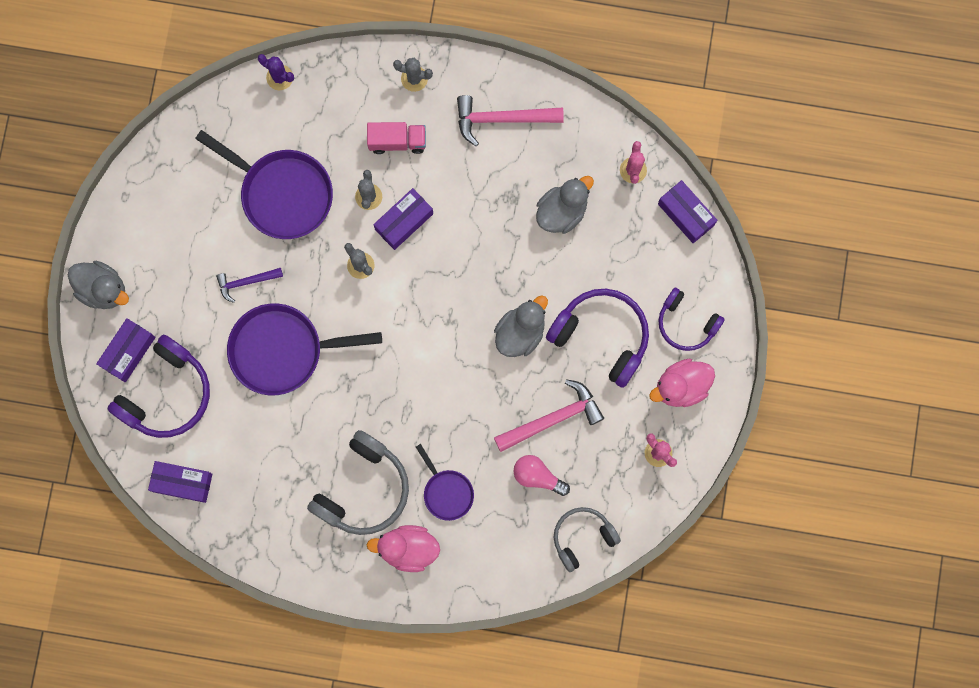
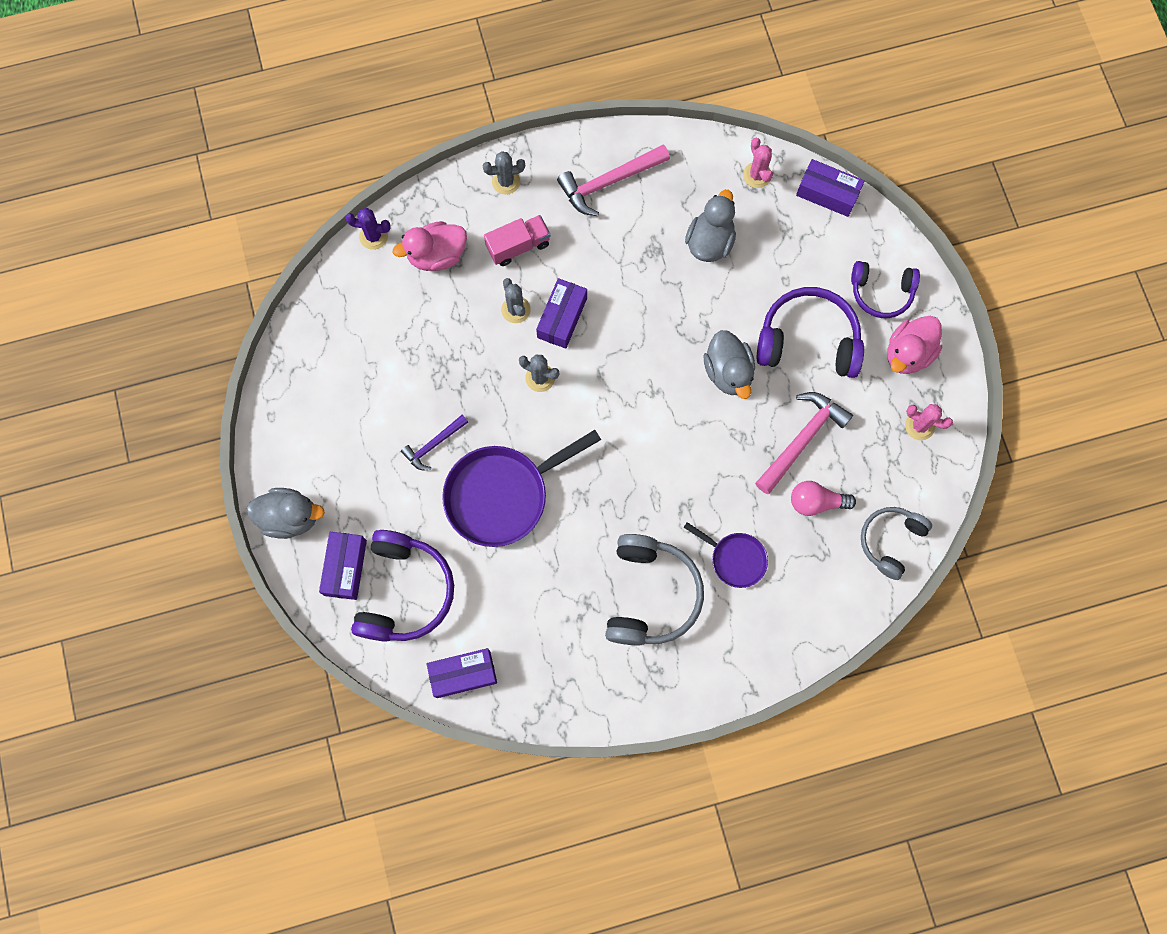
camera: 25 degrees left, 5 degrees down
purple pan [195,130,333,239] -> none
pink duck [367,525,440,572] -> pink duck moved to [393,221,467,271]
grey duck [494,295,548,357] -> grey duck turned 150 degrees clockwise [703,330,755,399]

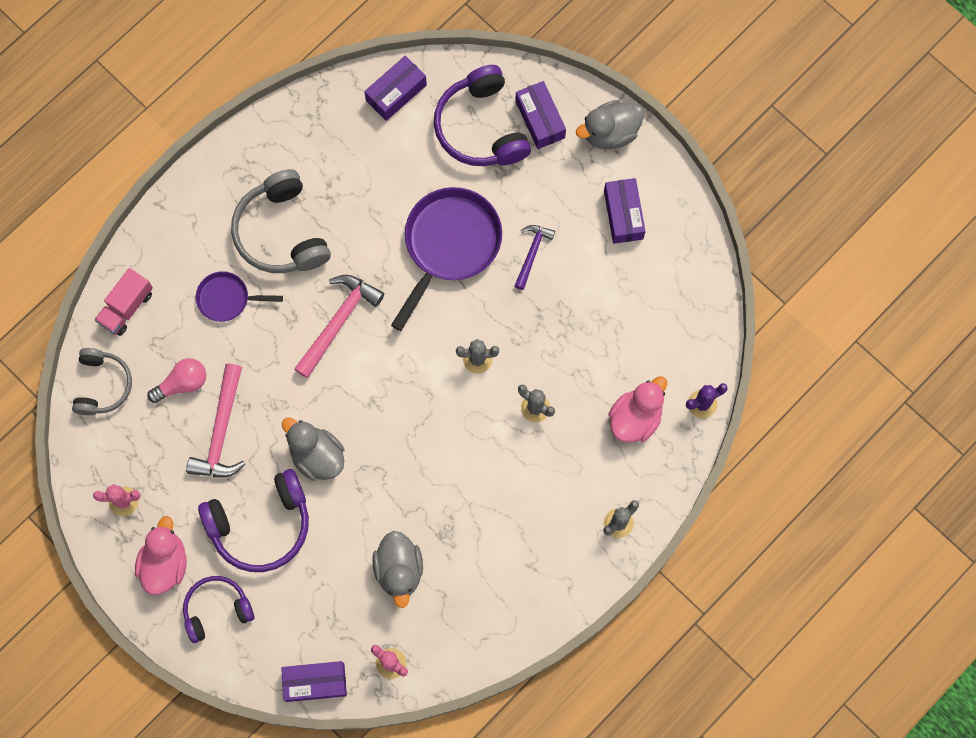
camera: 150 degrees right, 0 degrees up
pink truck [484,215,550,266] -> pink truck moved to [94,268,153,336]
purple box [536,278,587,349] -> purple box moved to [604,178,646,244]
pink hammer [557,144,670,216] -> pink hammer moved to [294,275,384,378]

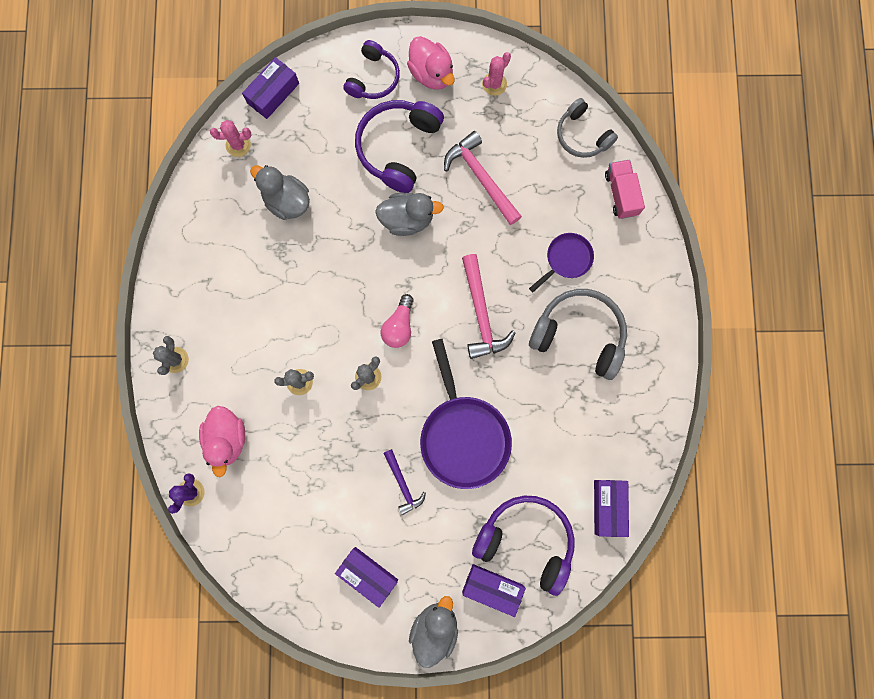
camera: 135 degrees right, 5 degrees up
pink light bulb [147,358,206,403] -> pink light bulb moved to [381,294,414,348]

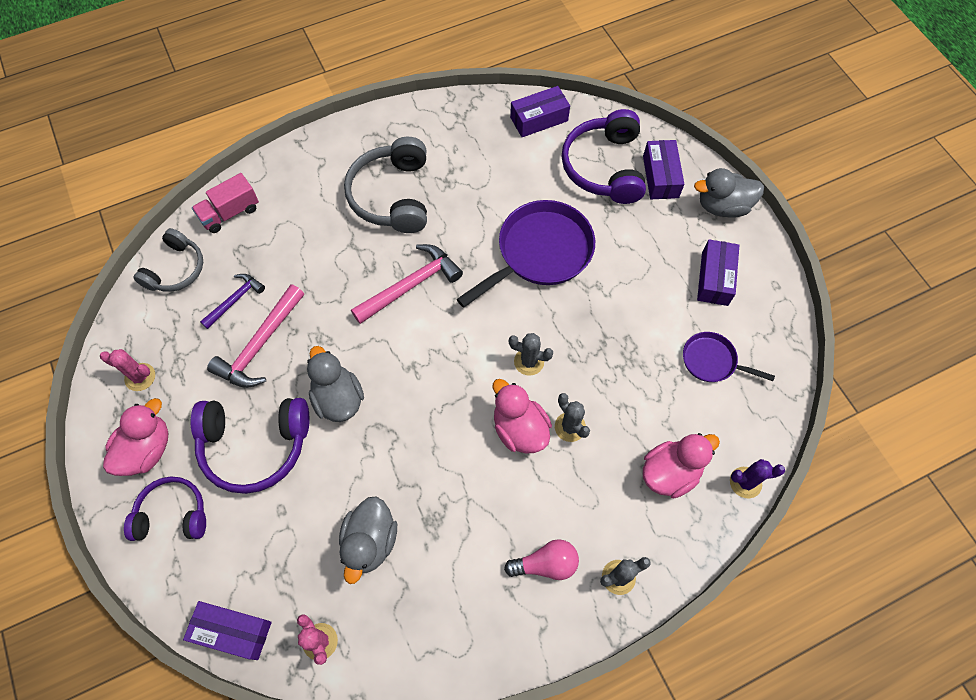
camera: 115 degrees left, 15 degrees down
pink light bulb [381,294,414,348] -> pink light bulb moved to [504,539,579,580]
purple hammer [384,449,426,515] -> purple hammer moved to [200,274,265,329]
purple pan [529,233,594,292] -> purple pan moved to [683,332,775,382]
none -> pink duck [493,379,552,454]

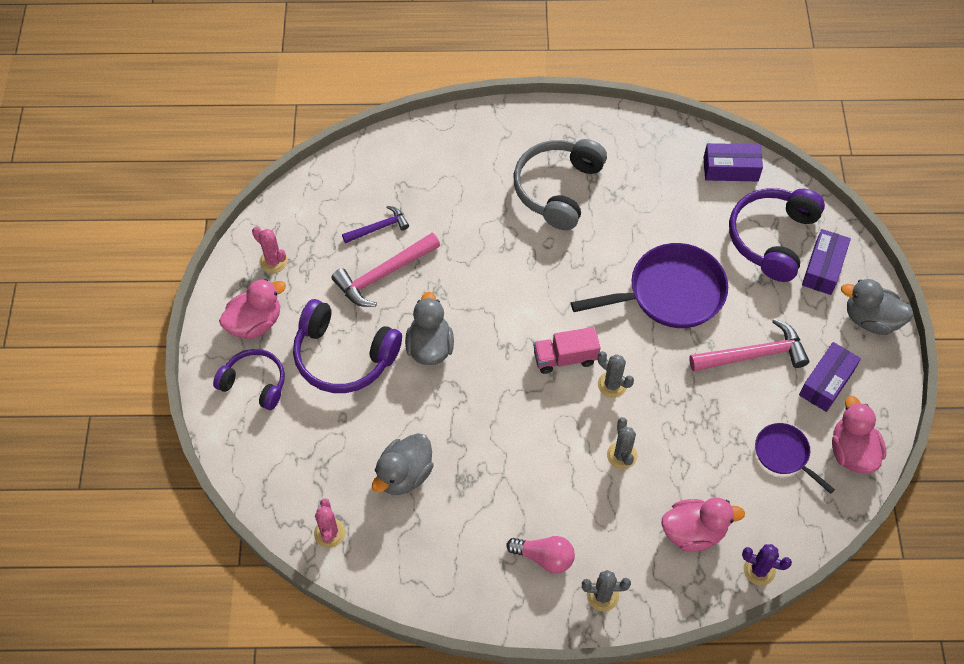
camera: 25 degrees right, 5 degrees down
grey headphones [133,228,203,292] -> none
purple box [183,601,272,660] -> none
pink truck [192,173,259,233] -> pink truck moved to [533,327,600,374]
pink hammer [351,244,463,324] -> pink hammer moved to [689,319,809,372]
pink duck [493,379,552,454] -> pink duck moved to [832,396,886,474]

